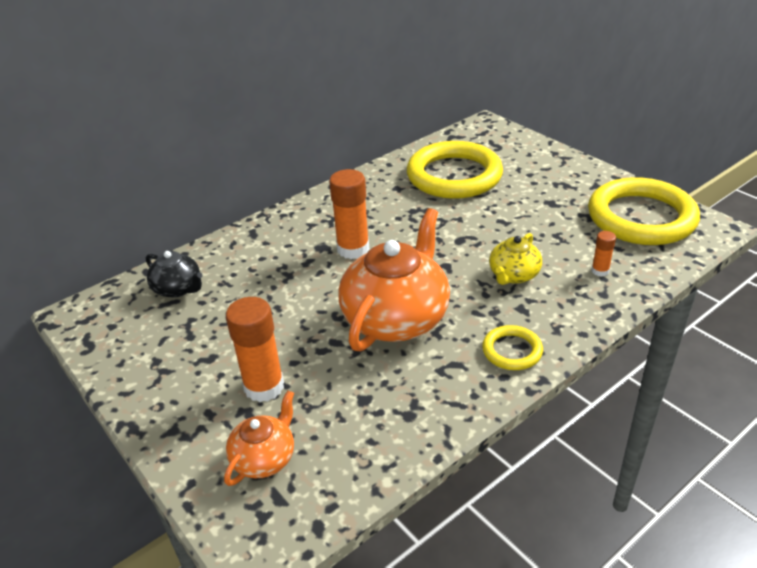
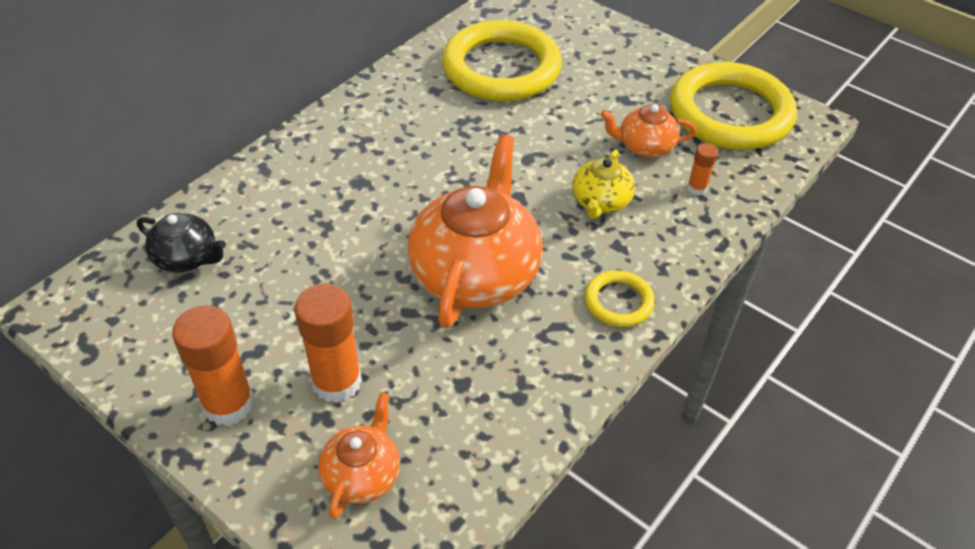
camera: 15 degrees left, 10 degrees up
orange glue stick [329,169,369,259] -> orange glue stick moved to [172,305,254,426]
none -> orange teapot [600,104,696,157]

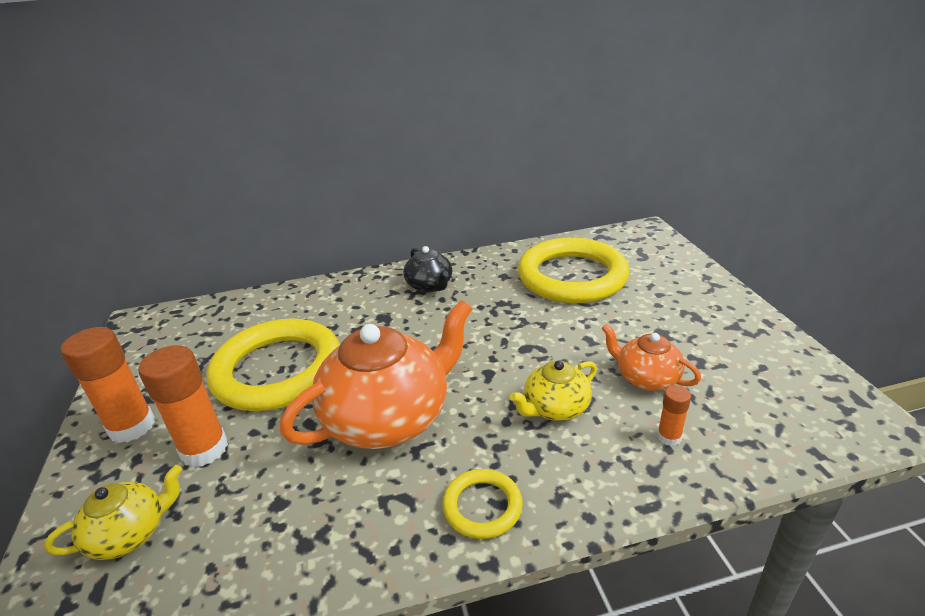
camera: 40 degrees right, 15 degrees down
black teapot [137,213,226,273] -> black teapot moved to [403,246,452,292]
orange teapot [318,392,400,519] -> yellow teapot [44,465,182,560]
yellow ring [670,62,797,150] -> yellow ring moved to [206,318,340,411]

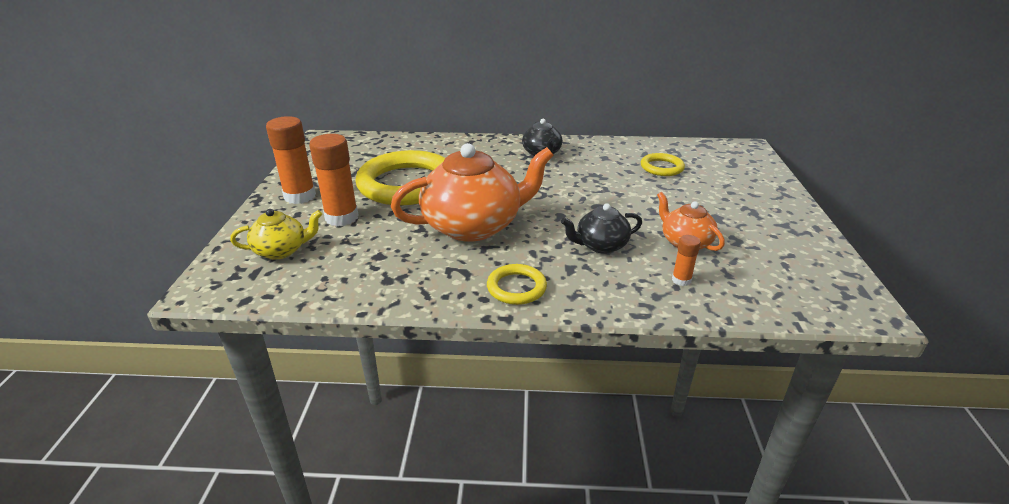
camera: 15 degrees right, 0 degrees up
yellow teapot [510,361,597,421] -> black teapot [561,203,642,254]
yellow ring [518,237,629,303] -> yellow ring [641,153,685,176], size x0.46

